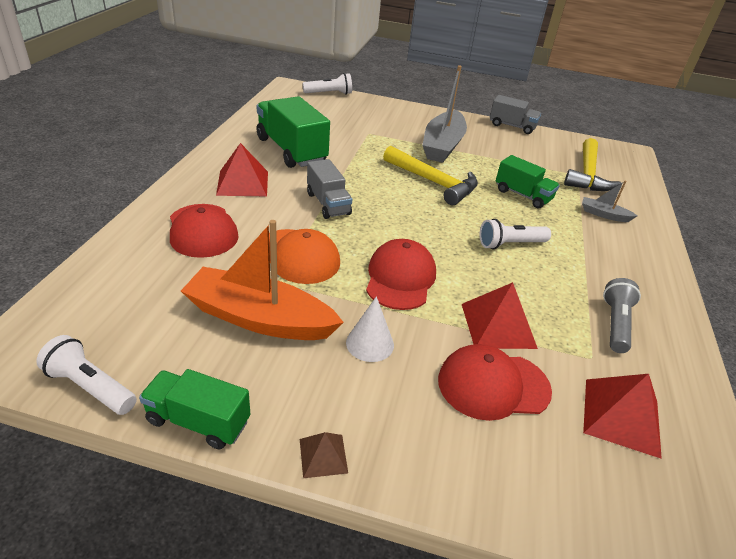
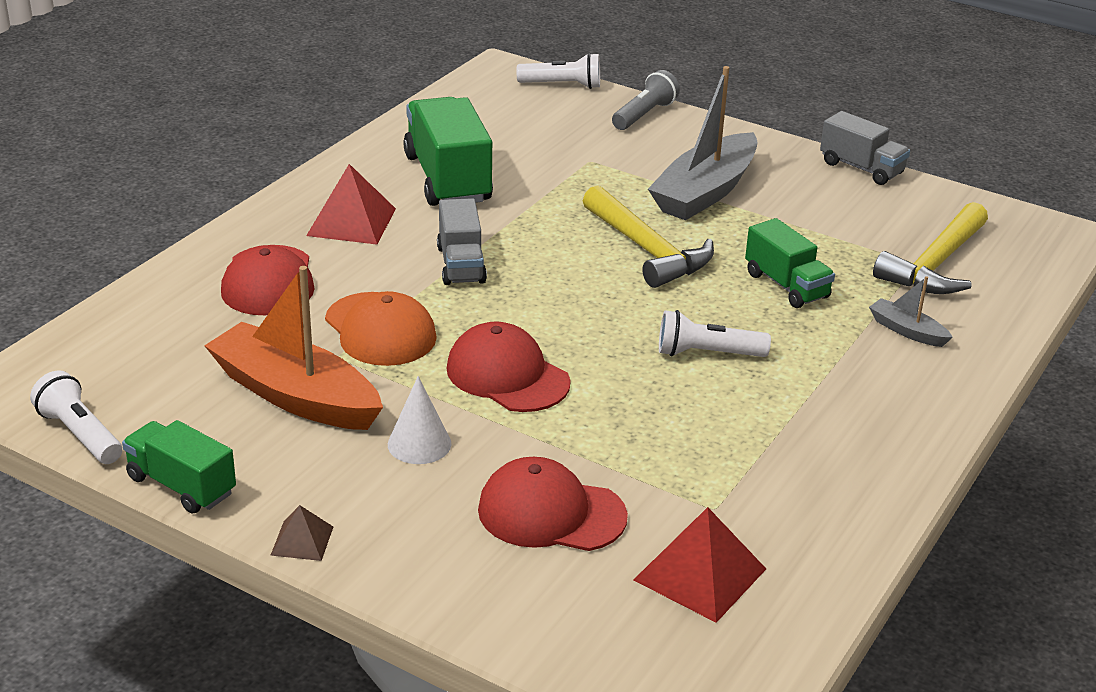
camera: 20 degrees right, 5 degrees down
red cap [366,239,436,310] -> red cap turned 75 degrees counterclockwise [446,321,571,412]
red pyramid [462,282,538,349] -> none
grey flashlight [603,278,641,353] -> grey flashlight moved to [612,70,680,130]

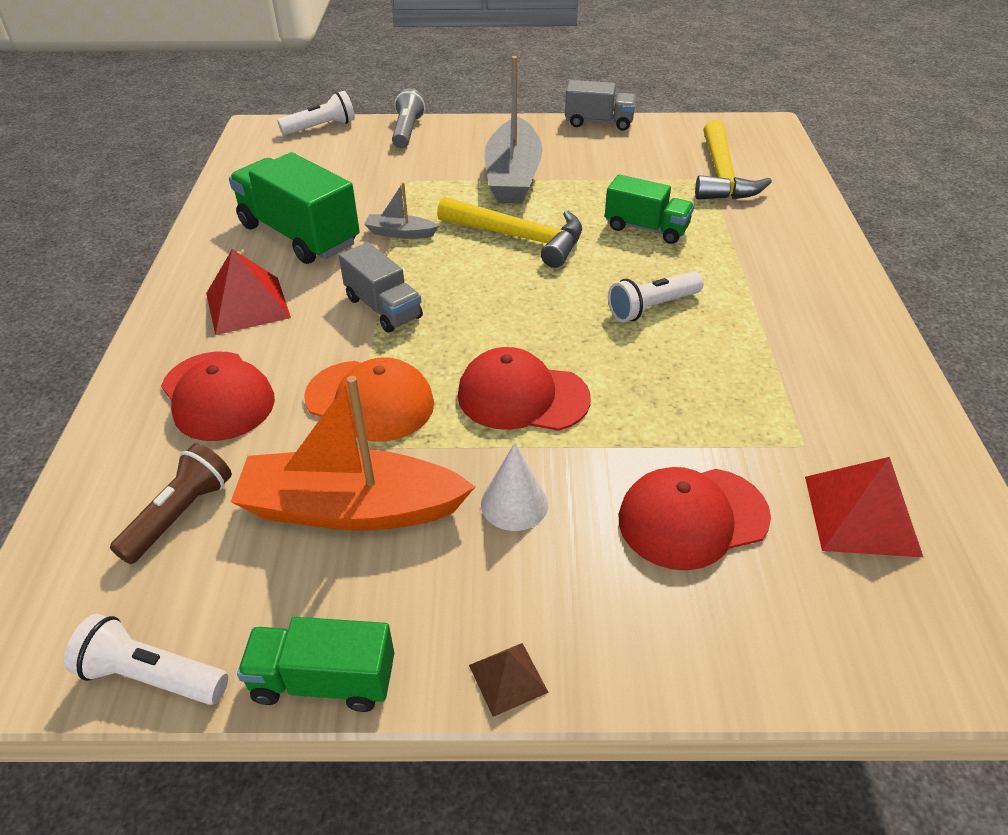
camera: 30 degrees left, 10 degrees up
grey boat [869,276,953,347] -> grey boat moved to [364,182,439,239]
none -> brown flashlight [110,443,232,564]

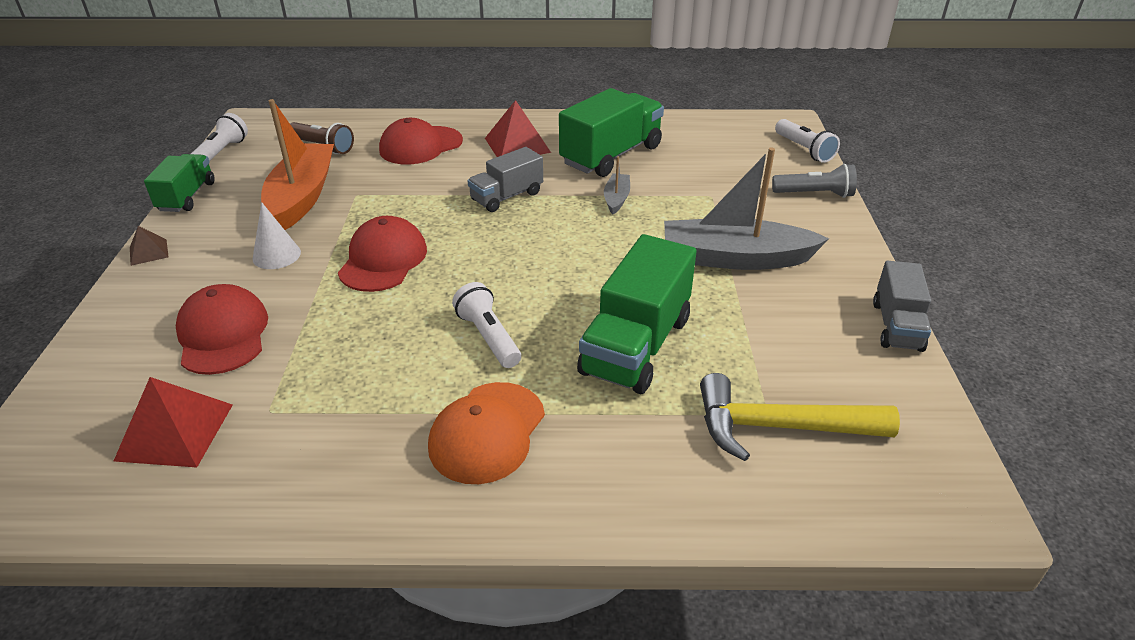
camera: 90 degrees right, 5 degrees down
orange cap [304,357,434,442] -> orange cap moved to [428,382,545,484]
yellow hammer [437,196,582,268] -> none
green truck [605,174,694,244] -> green truck [577,234,697,394], size x1.65

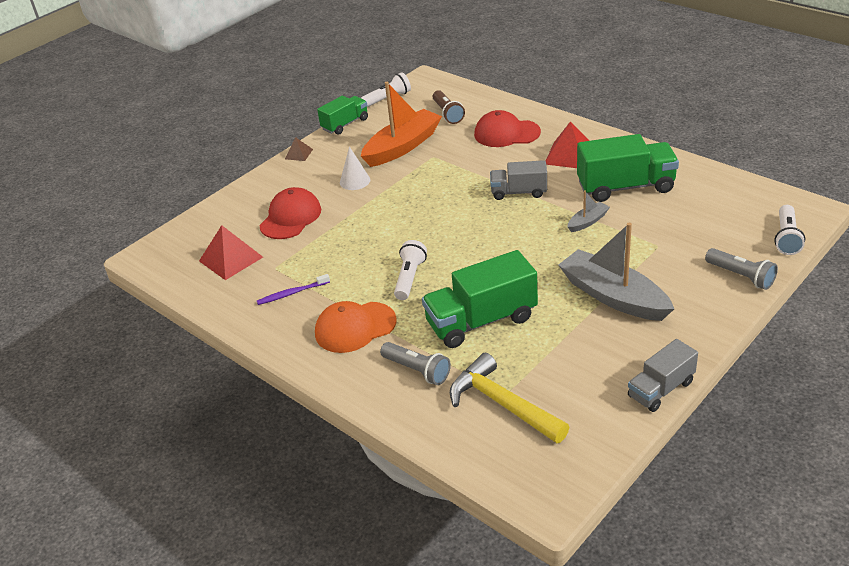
camera: 45 degrees right, 0 degrees up
red cap [338,216,427,292] -> none
none -> purple toothbrush [257,274,330,305]
none -> grey flashlight [380,342,451,385]

